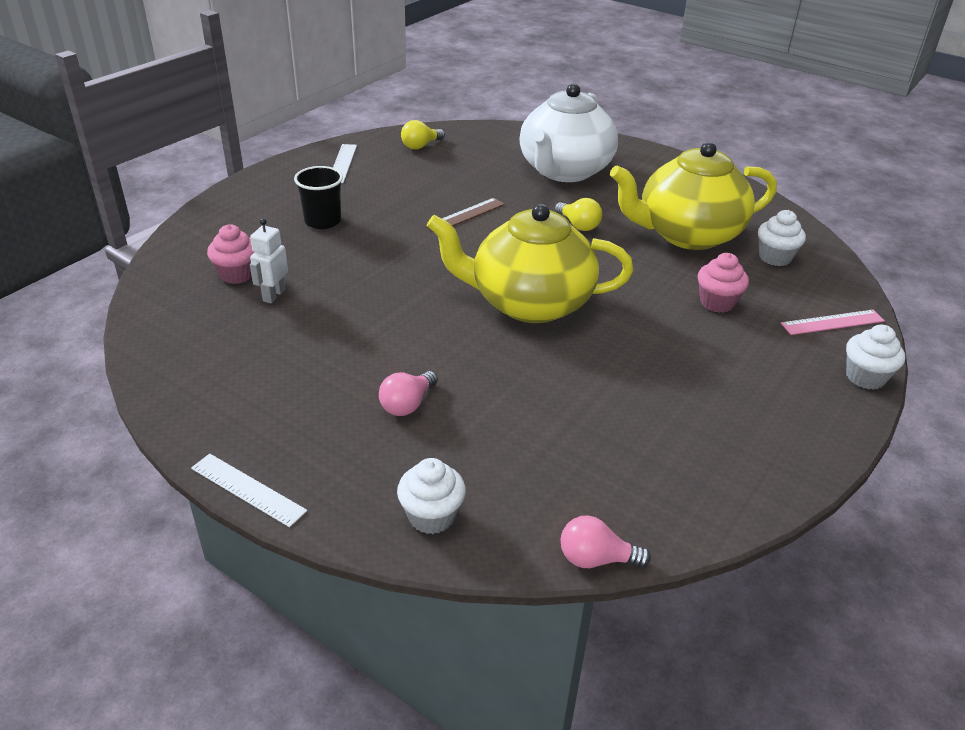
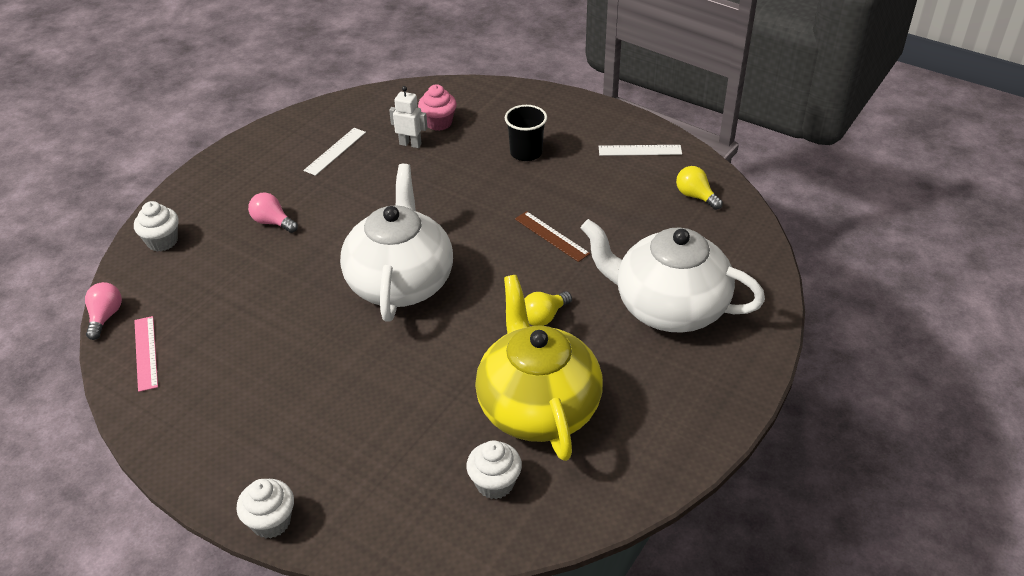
camera: 90 degrees right, 5 degrees up
white ruler [191,454,307,527] -> white ruler moved to [303,128,366,176]
yellow teapot [427,204,633,323] -> white teapot [340,164,453,321]
pink cupcake [698,253,749,313] -> none
pink ruler [781,310,885,335] -> pink ruler moved to [134,316,158,392]

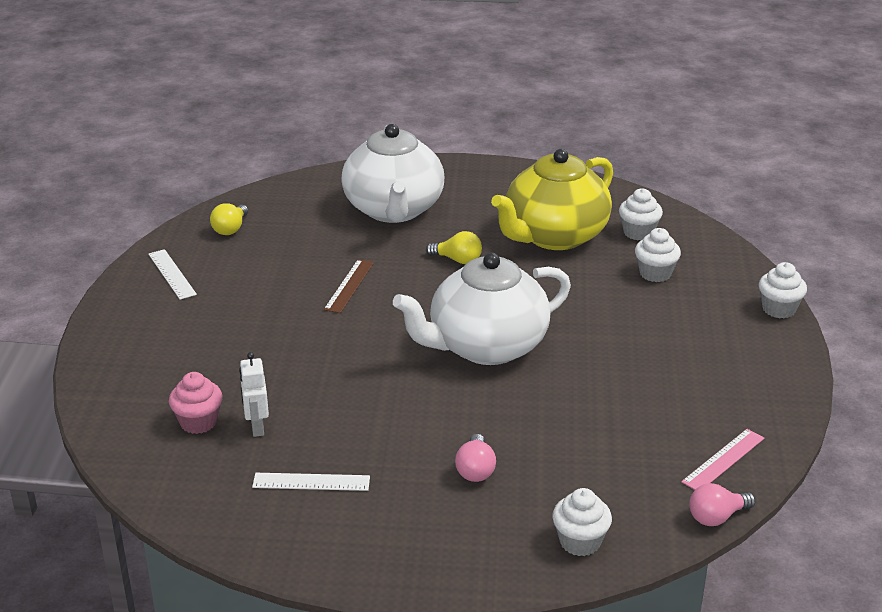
camera: 120 degrees left, 10 degrees down
black cup [505,105,547,161] -> none
none -> white cupcake [635,228,681,282]

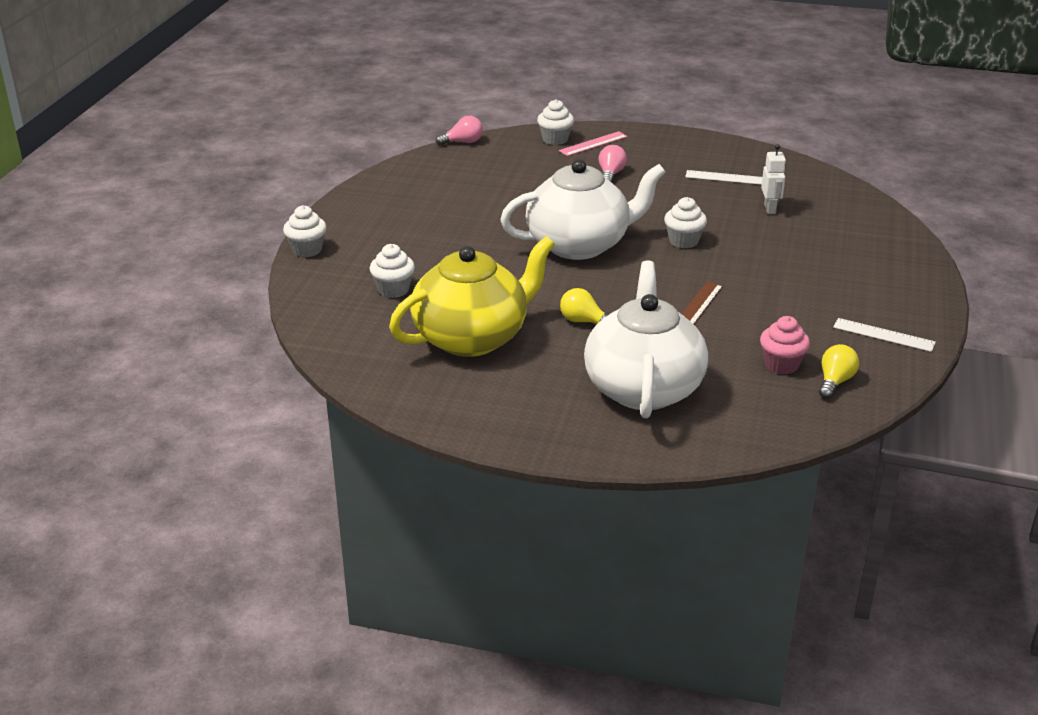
camera: 170 degrees left, 0 degrees up
white ruler [148,249,197,300] -> white ruler turned 45 degrees counterclockwise [833,318,936,352]
pink cupcake [169,372,223,434] -> pink cupcake moved to [760,316,810,374]
white cupcake [619,188,663,241] -> white cupcake moved to [664,197,707,248]
pink ruler [681,429,764,490] -> pink ruler moved to [559,131,628,156]

